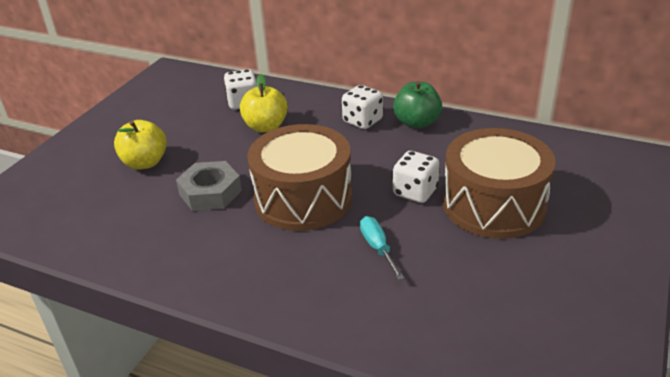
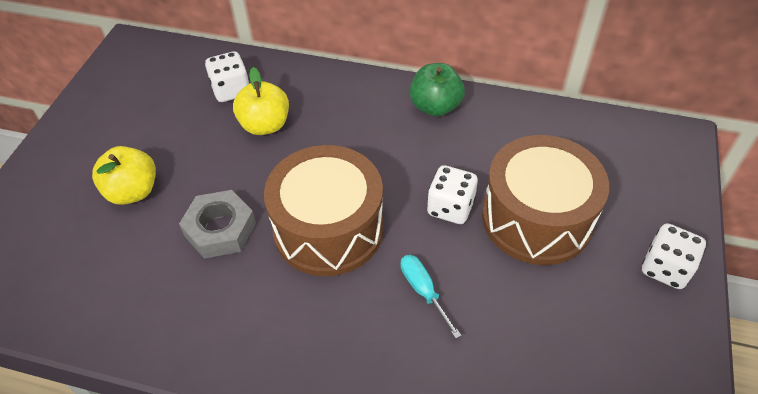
camera: 10 degrees left, 15 degrees up
white dice [342,85,383,129] -> white dice moved to [642,223,706,289]

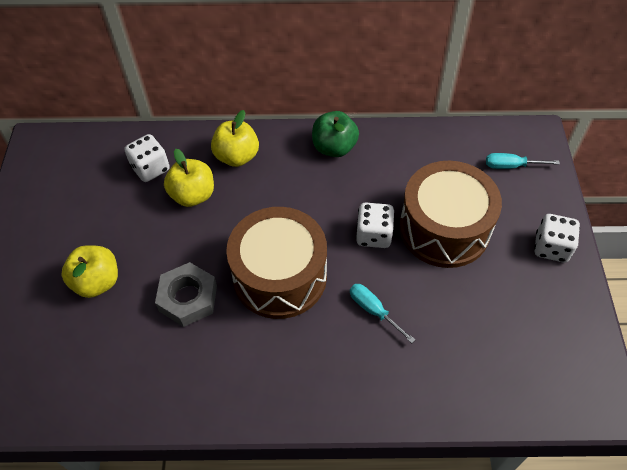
camera: 15 degrees left, 5 degrees up
none -> yellow apple [211,110,259,167]
none -> turquoise screwdriver [486,153,560,169]

